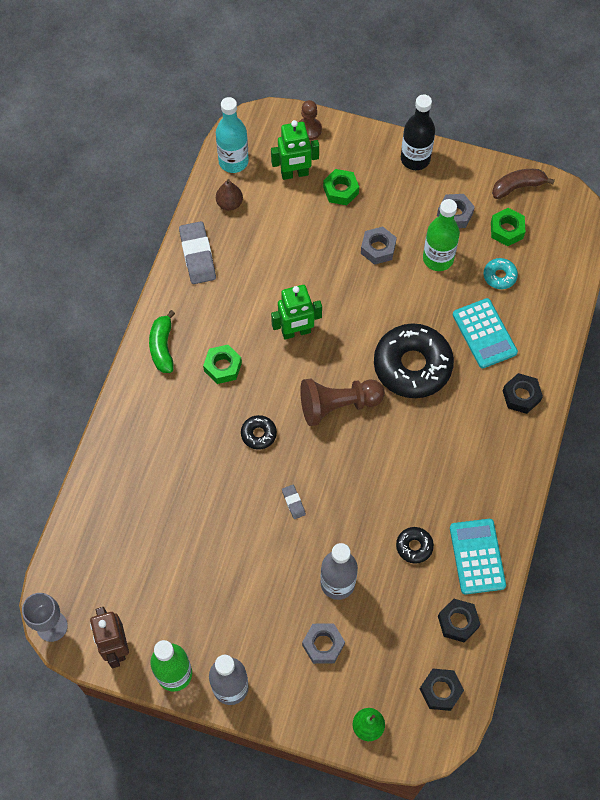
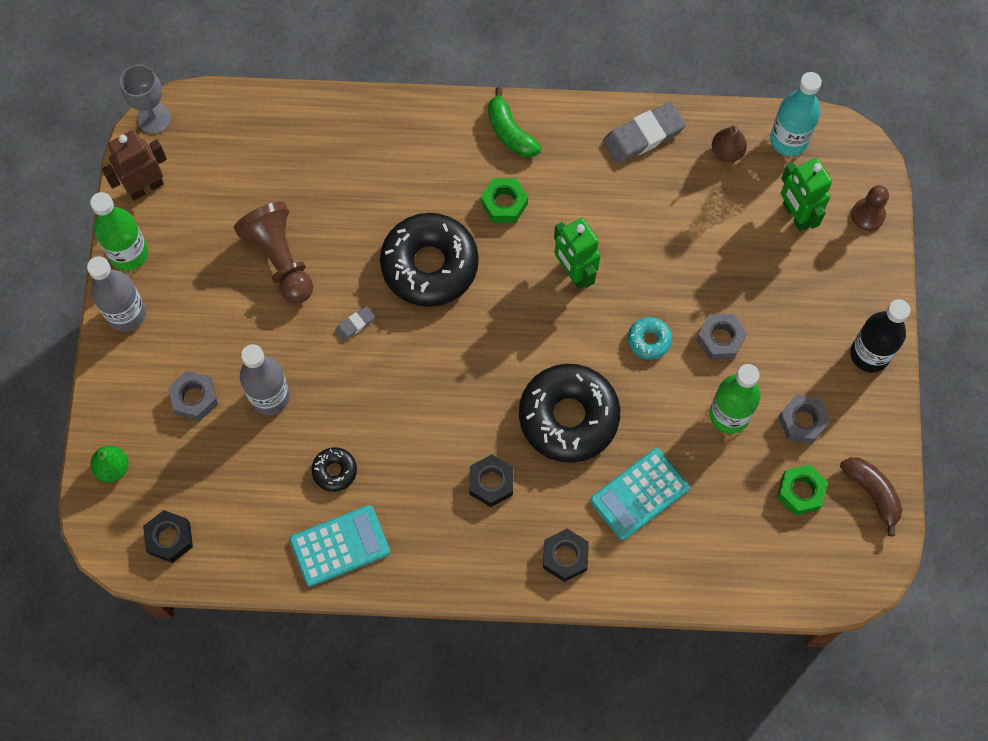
camera: 75 degrees right, 5 degrees up
green banana [149,310,175,373] -> green banana turned 105 degrees counterclockwise [488,87,541,157]
black donut [241,415,277,450] -> black donut [380,213,479,307], size x2.26
brown pawn [300,379,385,426] -> brown pawn moved to [234,201,313,304]
green nut [323,169,359,205] -> none
black nut [438,599,481,642] -> black nut moved to [469,454,513,507]
turquoise donut [483,258,518,289] -> turquoise donut moved to [628,317,672,360]

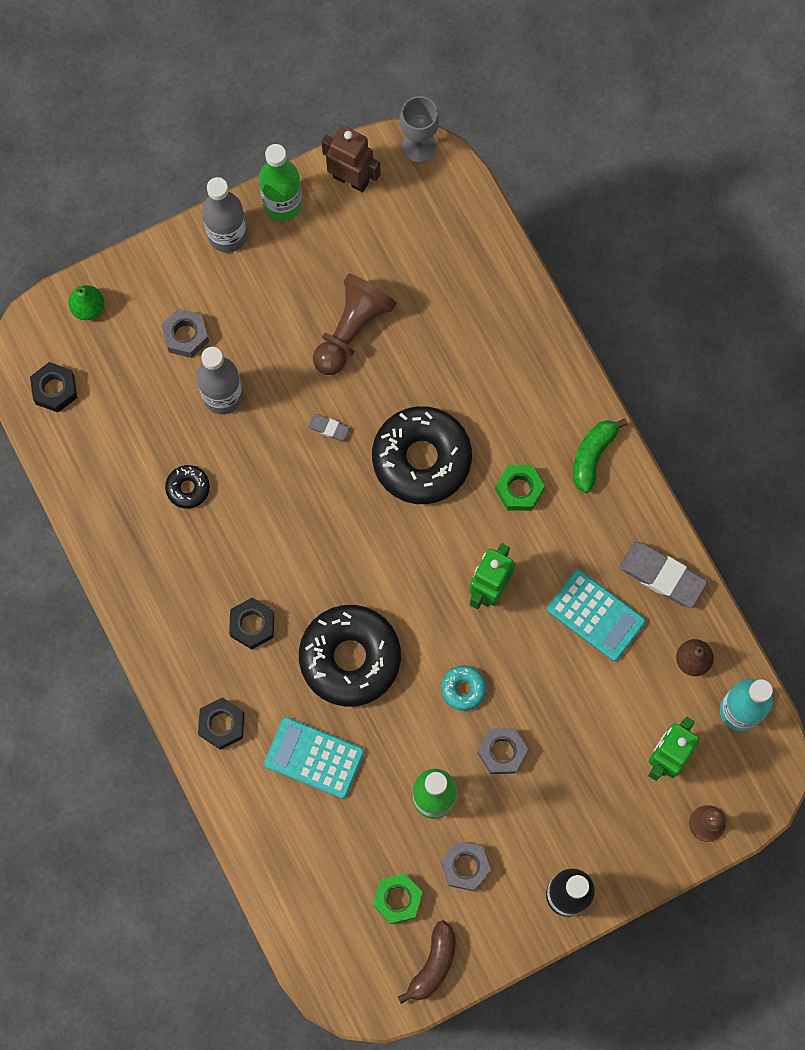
camera: 60 degrees right, 5 degrees up
turquoise calculator [290,505,390,587] -> turquoise calculator moved to [547,570,646,661]

